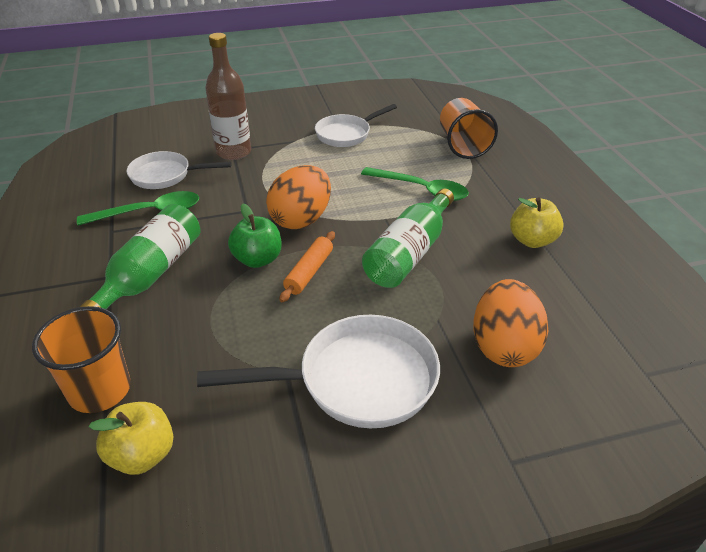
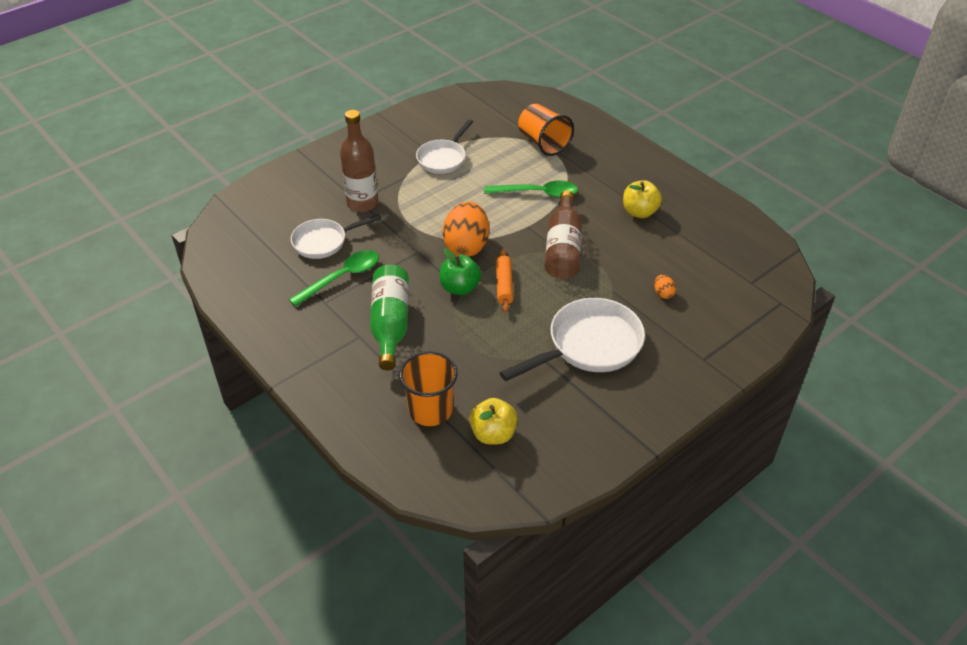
camera: 25 degrees left, 5 degrees up
green bottle [362,189,454,288] -> brown bottle [545,190,582,279]
orange egg [473,279,548,367] -> orange egg [654,275,676,299], size x0.42

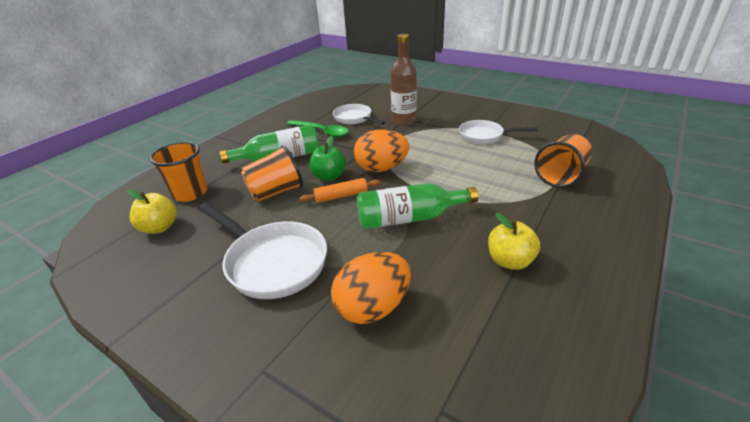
camera: 75 degrees right, 10 degrees down
green spoon [484,180,578,198] -> none
brown bottle [545,190,582,279] -> green bottle [357,183,479,229]
orange egg [654,275,676,299] -> orange egg [331,252,411,324], size x2.40
none -> orange cup [241,145,303,202]

